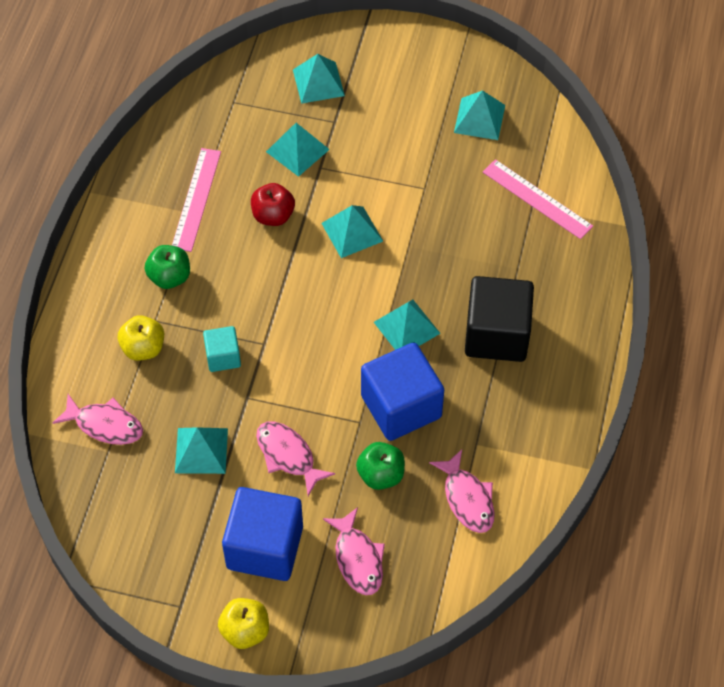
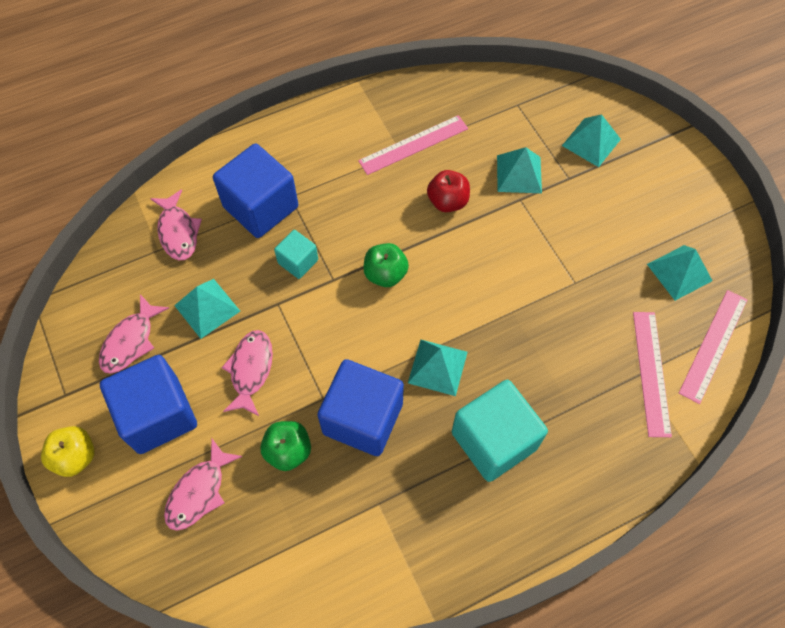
camera: 50 degrees right, 5 degrees up
yellow apple [118,315,164,361] -> blue cube [213,144,298,238]
green apple [145,245,190,289] -> green apple moved to [364,243,409,287]
turquoise pyramid [321,205,383,258] -> none
pink fish [429,450,495,533] -> pink fish moved to [99,294,169,374]
black cube [465,276,534,362] -> turquoise cube [452,380,548,482]
none -> pink ruler [679,290,747,404]

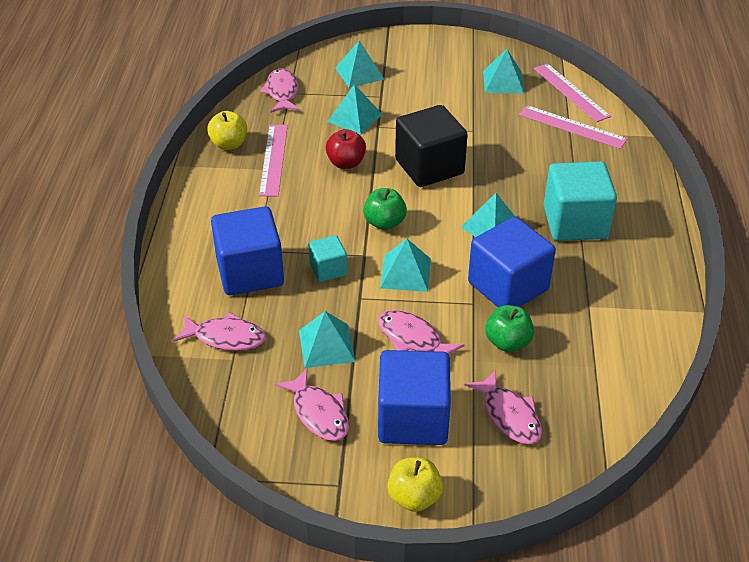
camera: 60 degrees left, 20 degrees down
none -> yellow apple [207,111,247,150]
none -> pink fish [260,68,300,113]
none -> turquoise pyramid [380,239,431,292]
none -> black cube [395,105,468,187]

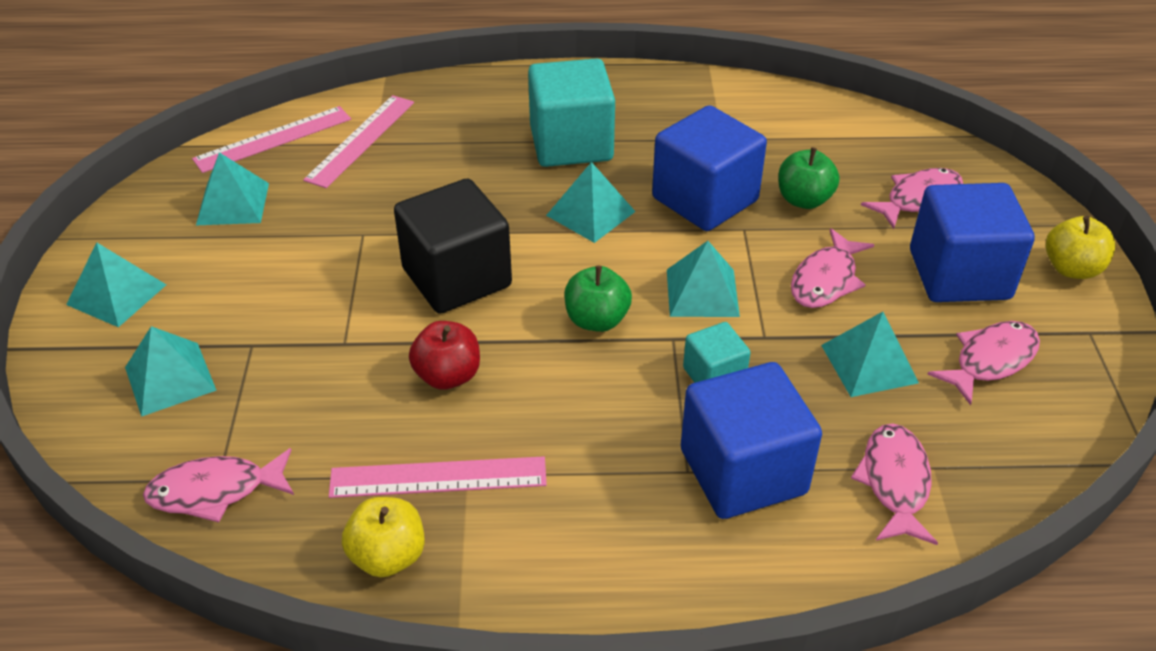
camera: 95 degrees left, 0 degrees up
turquoise pyramid [327,84,382,135] -> turquoise pyramid moved to [66,242,166,327]

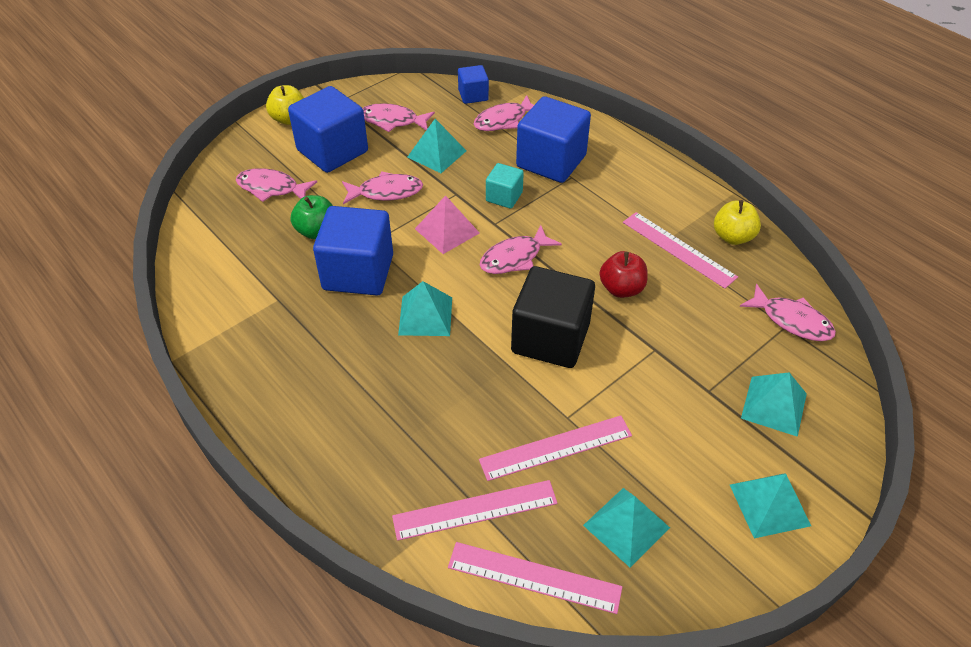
camera: 130 degrees left, 5 degrees up
turquoise cube [528,58,615,167] -> none
green apple [564,265,632,332] -> pink fish [480,225,562,274]
turquoise pyramid [667,241,740,317] -> pink pyramid [415,195,479,254]
none -> blue cube [458,65,489,104]
none -> pink ruler [479,416,632,481]

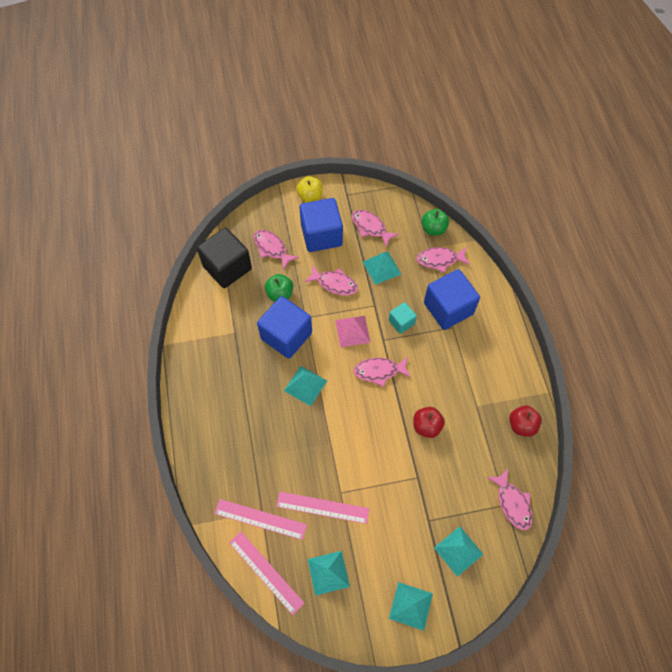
camera: 30 degrees right, 15 degrees up
blue cube [458,65,489,104] -> green apple [422,209,449,236]
black cube [511,266,595,368] -> black cube moved to [197,228,252,288]
pink ruler [623,212,738,289] -> none
yellow apple [714,200,761,245] -> red apple [509,405,542,437]

